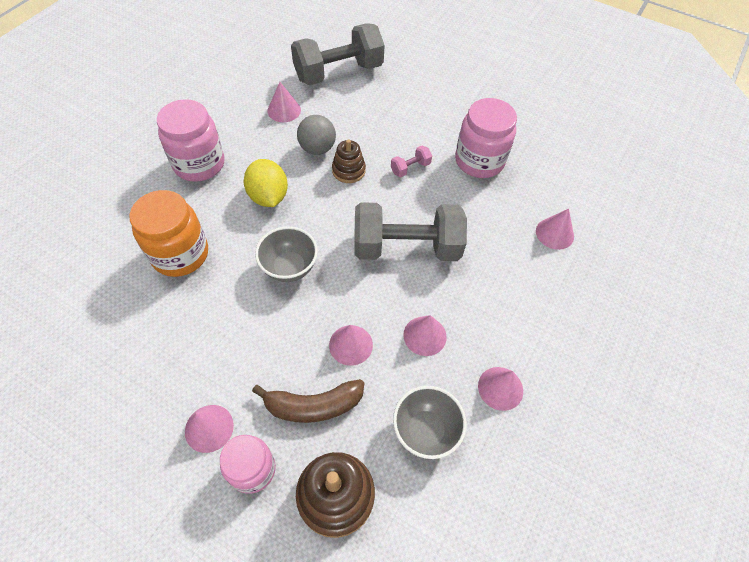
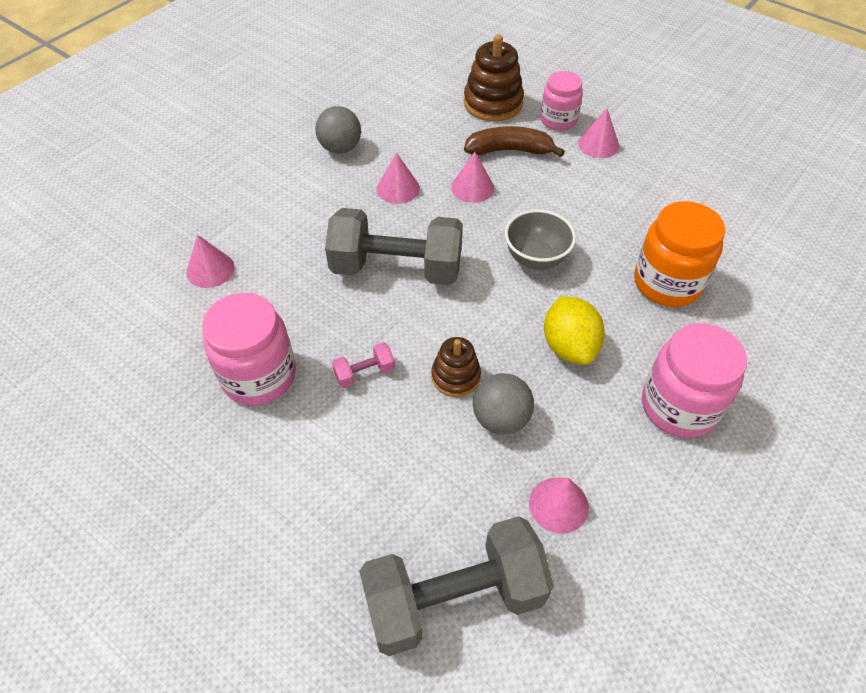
camera: 170 degrees left, 5 degrees down
grey bowl [393,386,467,459] -> none
pink cone [478,367,523,411] -> grey ball [315,106,361,154]

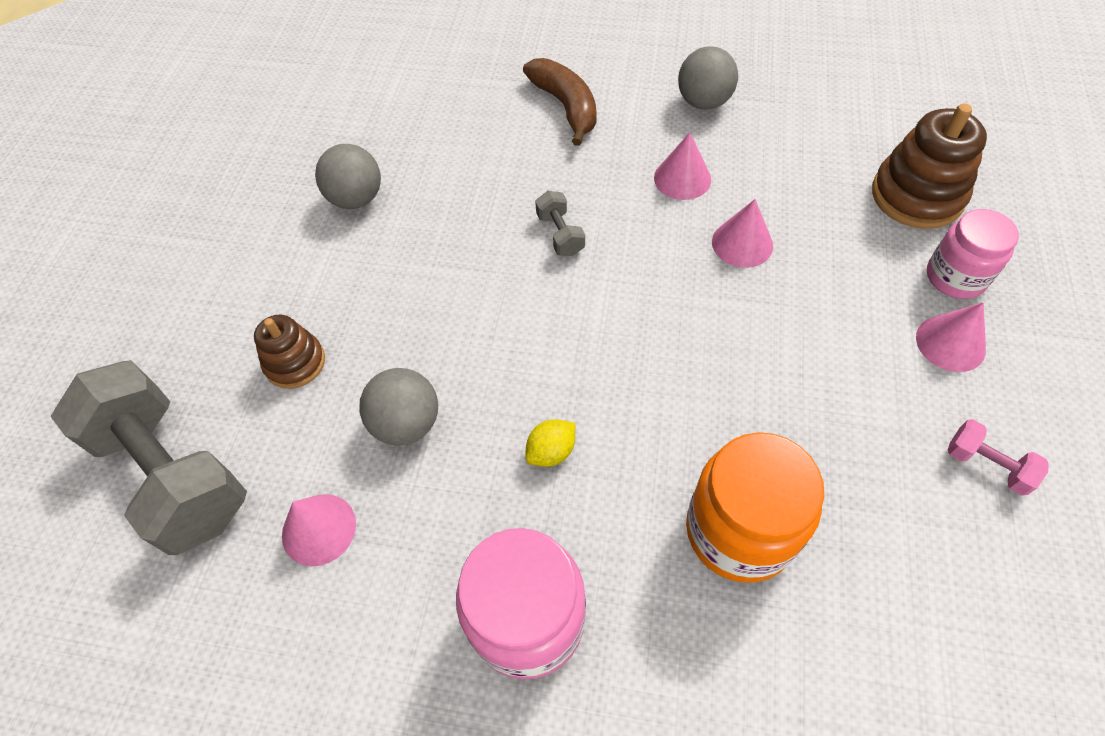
camera: 65 degrees right, 5 degrees up
pink cone [187,235,235,288] -> none
pink jar [202,293,296,405] -> grey ball [315,144,381,209]
grey dumbbell [325,208,463,285] -> grey dumbbell [535,191,585,256], size x0.41
pink dumbbell [332,342,395,388] -> pink dumbbell moved to [948,419,1049,496]
brown stacking toy [431,337,481,397] -> brown stacking toy moved to [254,315,325,389]
brown banana [464,126,565,157] -> brown banana moved to [523,58,597,146]
grey bowl [505,209,576,270] -> none
yellow lemon [544,296,605,365] -> yellow lemon [525,419,575,467], size x0.55

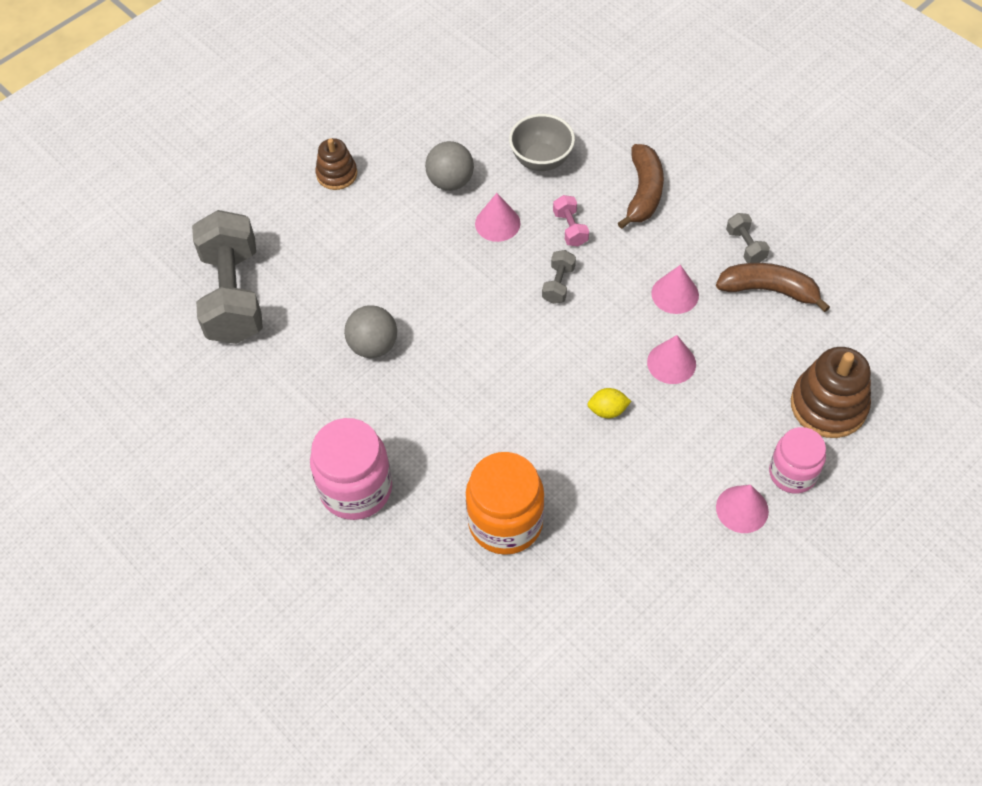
camera: 35 degrees right, 0 degrees up
brown stacking toy [254,315,325,389] -> brown stacking toy moved to [315,138,357,190]
pink cone [282,494,356,566] -> pink cone moved to [475,193,520,242]
yellow lemon [525,419,575,467] -> yellow lemon moved to [587,388,631,418]
grey ball [678,46,738,110] -> grey dumbbell [726,213,770,263]
pink dumbbell [948,419,1049,496] -> pink dumbbell moved to [553,195,589,247]
none -> grey bowl [509,114,575,171]
none -> brown banana [716,263,830,312]

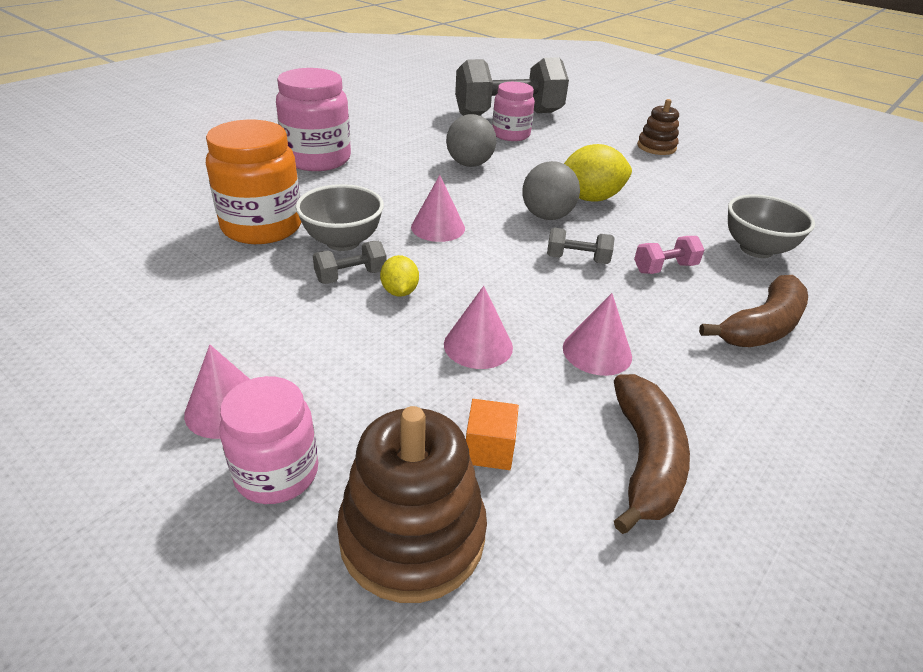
camera: 80 degrees right, 20 degrees down
grey ball [425,141,474,191] -> grey ball moved to [522,161,580,220]
pink cone [475,193,520,242] -> pink cone moved to [411,175,465,242]
brown banana [618,144,664,229] -> brown banana turned 45 degrees counterclockwise [699,275,808,347]
grey dumbbell [726,213,770,263] -> grey dumbbell moved to [313,241,387,284]
none -> grey bowl [295,184,384,251]
none -> orange cube [466,399,519,470]
none -> pink jar [492,82,535,141]
none -> yellow lemon [564,144,632,202]

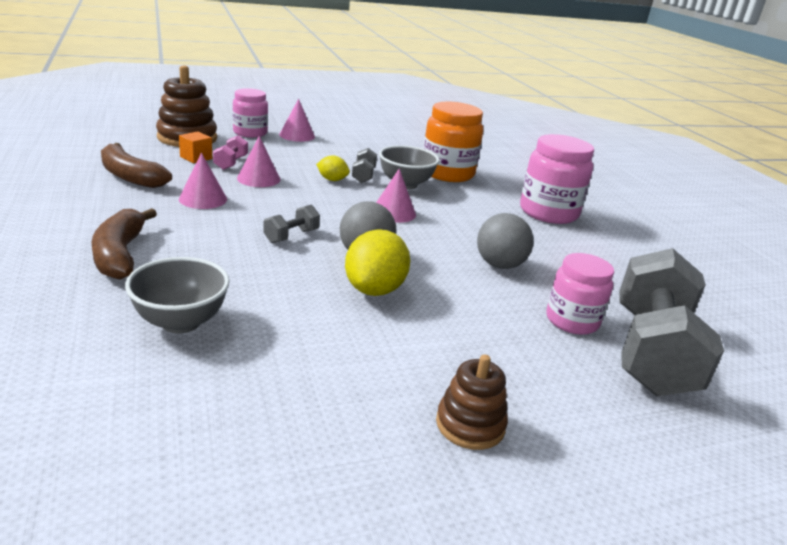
camera: 120 degrees right, 10 degrees down
pink dumbbell [634,236,704,274] -> pink dumbbell moved to [213,135,248,170]

